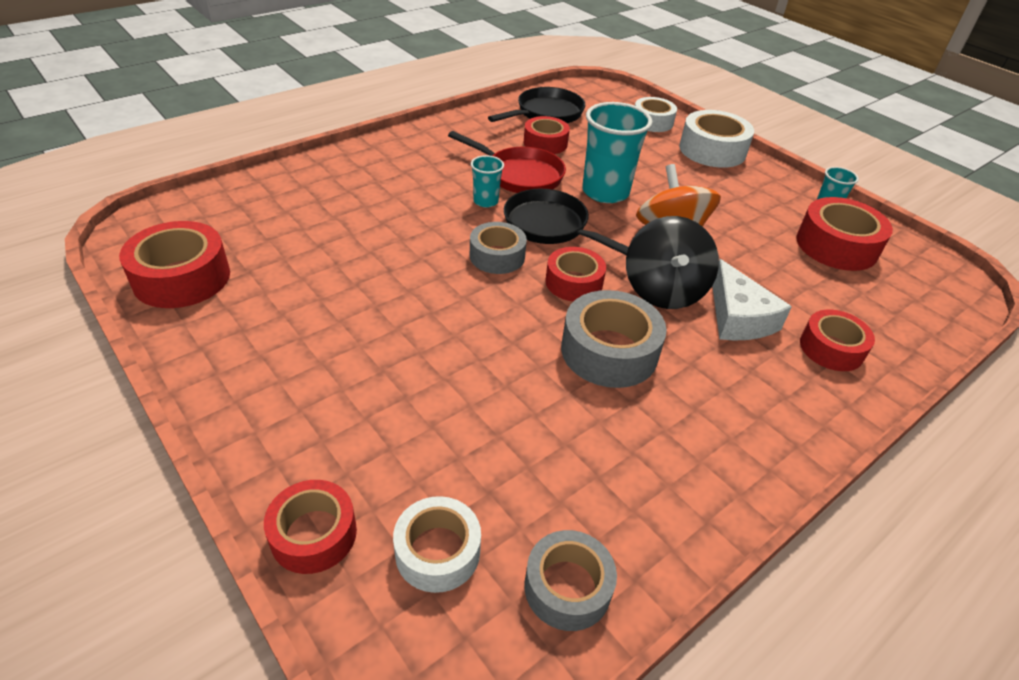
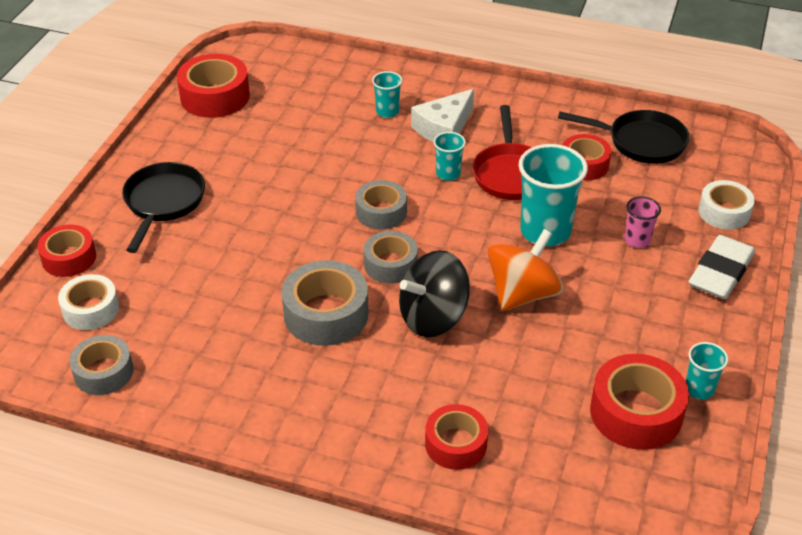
camera: 60 degrees right, 0 degrees up
black pan [504,189,628,255] -> black pan moved to [122,162,205,253]
red tape [545,247,606,302] -> grey tape [364,231,418,284]
white tape [679,110,754,168] -> white eraser [689,235,755,299]
white cheese [712,259,792,340] -> white cheese moved to [411,89,474,142]
none -> turquoise cup [372,71,403,118]
none -> pink cup [625,196,661,248]

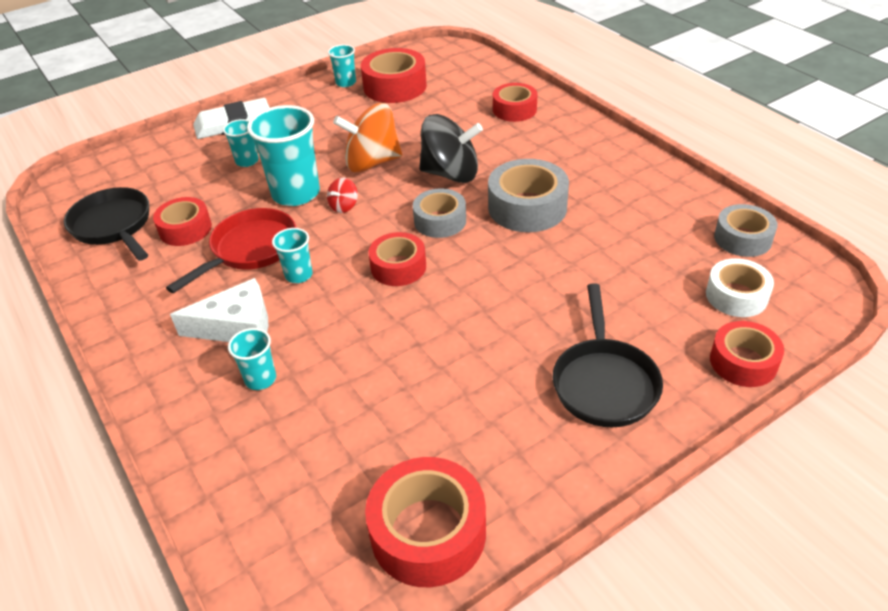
camera: 140 degrees left, 0 degrees up
black pan [122,162,205,253] -> black pan turned 45 degrees counterclockwise [553,283,663,427]
grey tape [355,180,407,230] -> red tape [368,232,426,286]
pink cup [625,196,661,248] -> turquoise cup [223,119,259,167]
white tape [698,180,755,230] -> none
none -> red spinning top [327,178,358,213]

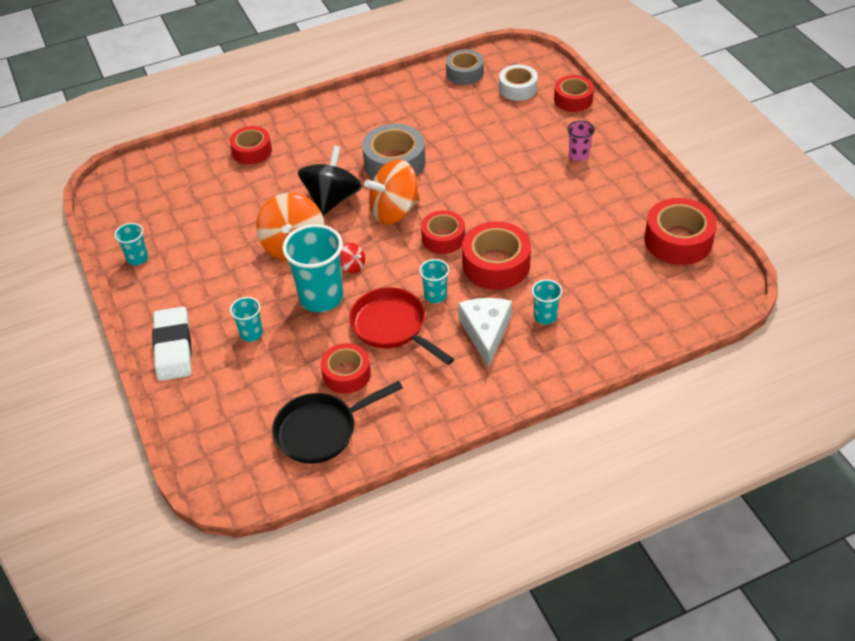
camera: 80 degrees left, 5 degrees up
red tape [361,48,427,103] -> red tape moved to [462,222,531,290]
grey tape [413,188,466,238] -> orange spinning top [364,159,420,224]
black pan [553,283,663,427] -> pink cup [568,120,595,161]

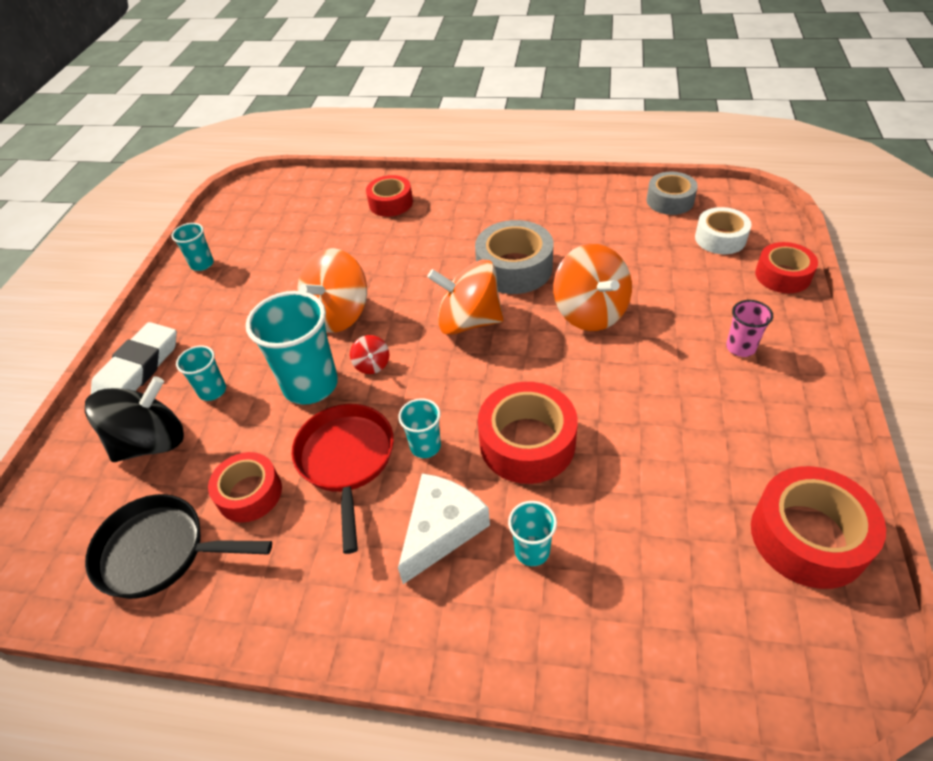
camera: 35 degrees right, 0 degrees up
black spinning top [298,146,362,215] -> black spinning top moved to [85,376,184,462]
red tape [421,210,465,254] -> none
none -> orange spinning top [553,244,632,331]

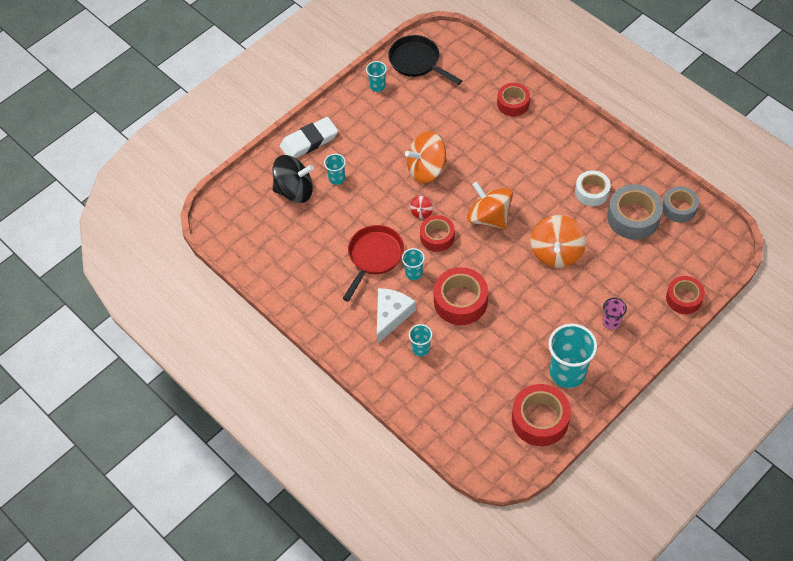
camera: 35 degrees right, 10 degrees up
black pan [85,494,272,599] -> black pan moved to [388,35,462,85]
red tape [208,452,282,523] -> red tape moved to [420,215,455,252]
turquoise cup [246,291,338,405] -> turquoise cup moved to [548,324,597,388]
white cheese [398,473,490,584] -> white cheese turned 45 degrees counterclockwise [377,288,416,343]
grey tape [475,220,553,294] -> grey tape moved to [607,184,663,240]
white tape [695,207,751,254] -> white tape moved to [575,170,611,206]

